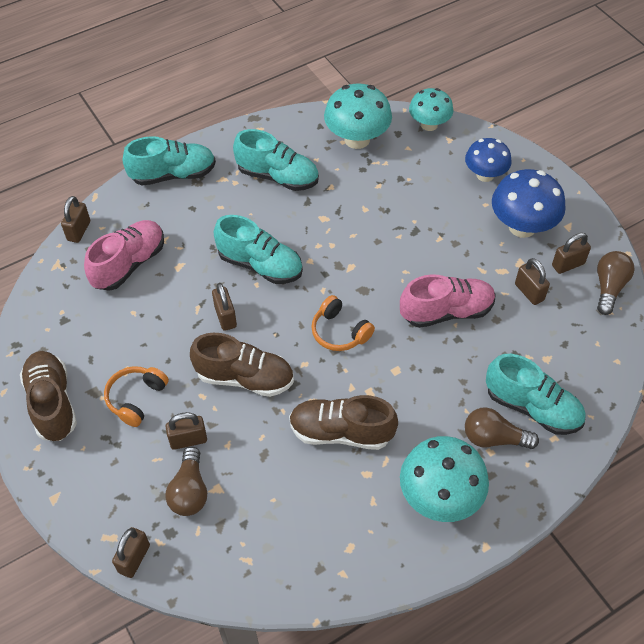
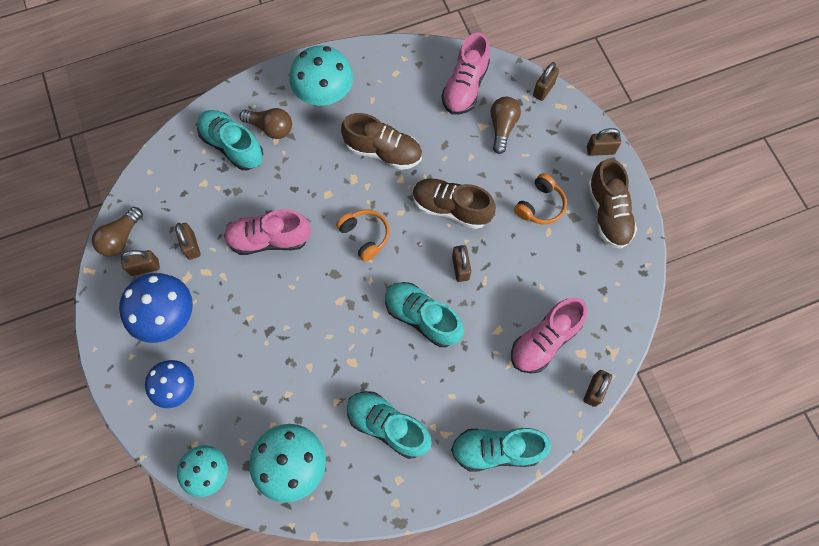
camera: 170 degrees left, 15 degrees up
brown padlock [165,412,207,450] -> brown padlock moved to [587,128,621,156]
none -> pink shoe [442,32,490,115]

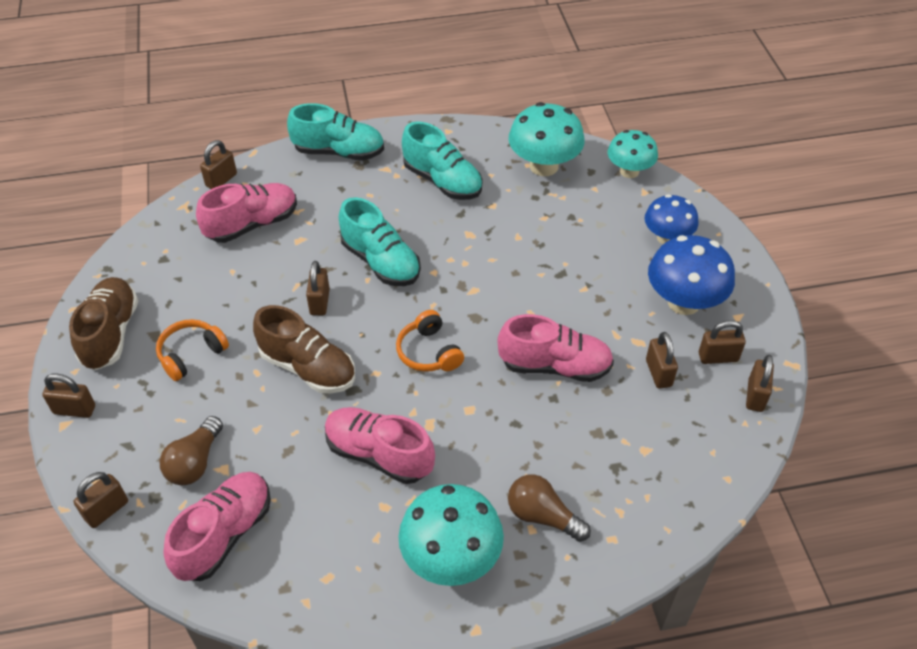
camera: 170 degrees left, 20 degrees down
brown light bulb [92,207,143,257] -> brown padlock [746,355,774,412]
turquoise shoe [197,110,263,170] -> none
brown shoe [341,113,422,170] -> pink shoe [325,407,435,484]

